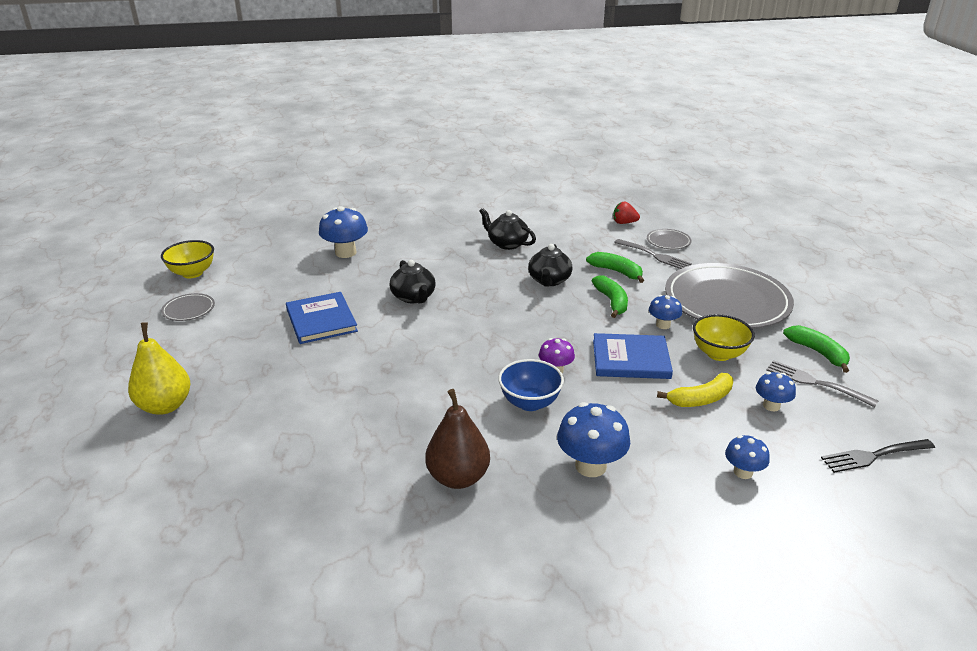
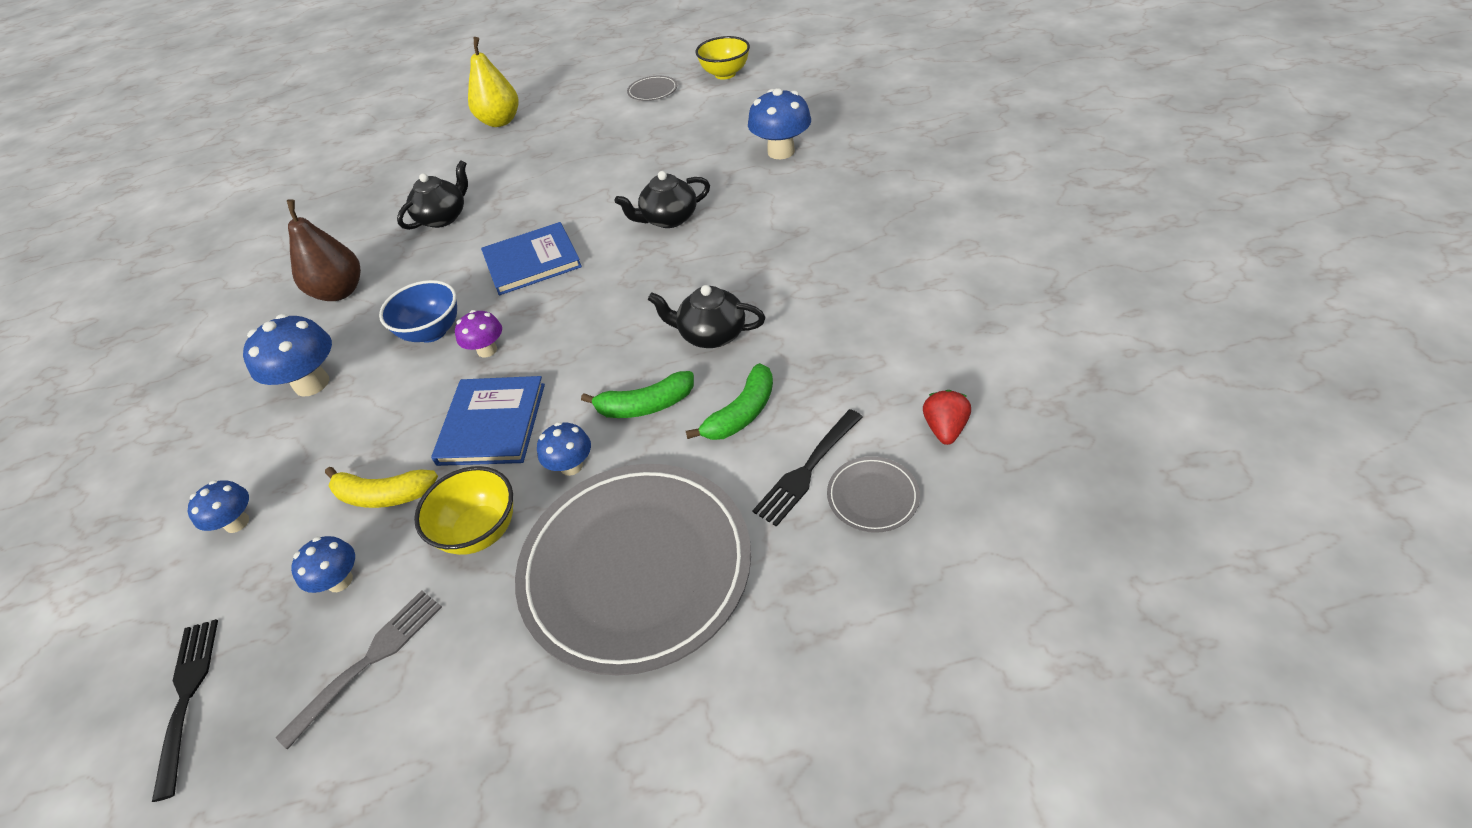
camera: 95 degrees right, 15 degrees up
blue book [286,292,358,344] -> blue book moved to [481,222,582,295]
black teapot [480,208,536,250] -> black teapot moved to [397,160,468,230]
grey fork [614,239,692,269] -> black fork [752,409,863,527]
yellow banana [657,373,733,407] -> yellow banana turned 60 degrees counterclockwise [325,467,438,508]
green banana [783,325,850,373] -> none

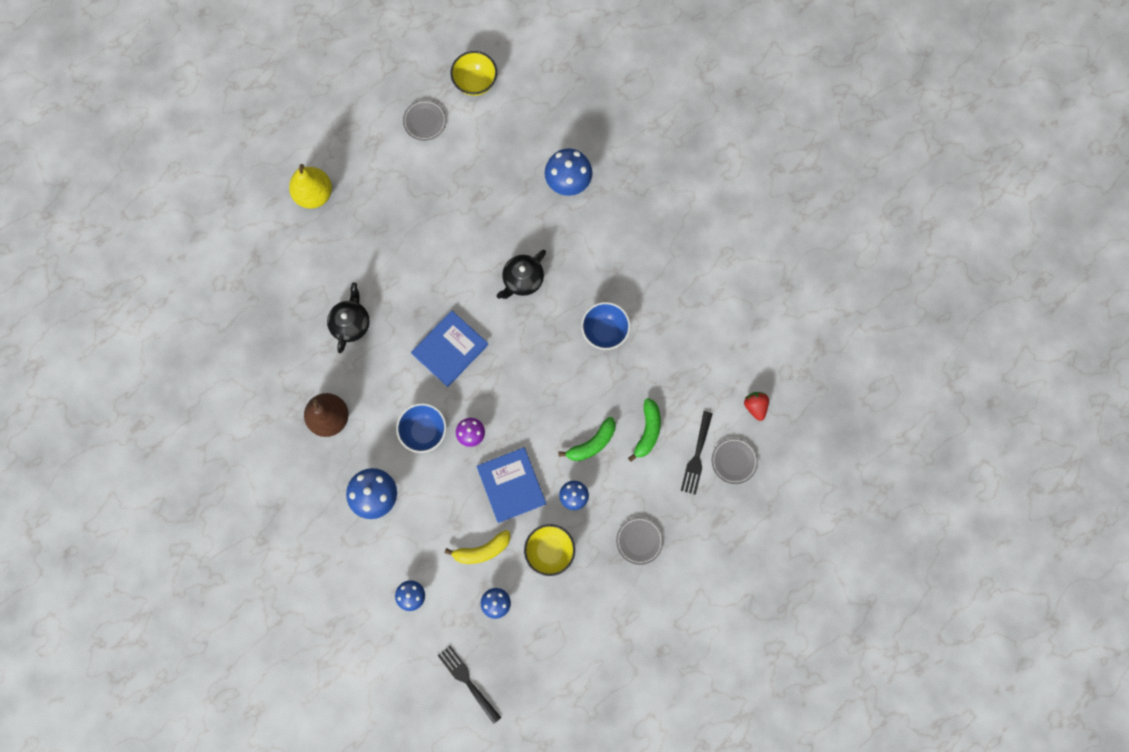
camera: 30 degrees left, 30 degrees up
grey fork [276,590,442,750] -> none
grey plate [515,464,751,676] -> grey plate [616,517,663,565], size x0.40
black teapot [648,285,765,348] -> none
none -> blue bowl [581,302,630,350]

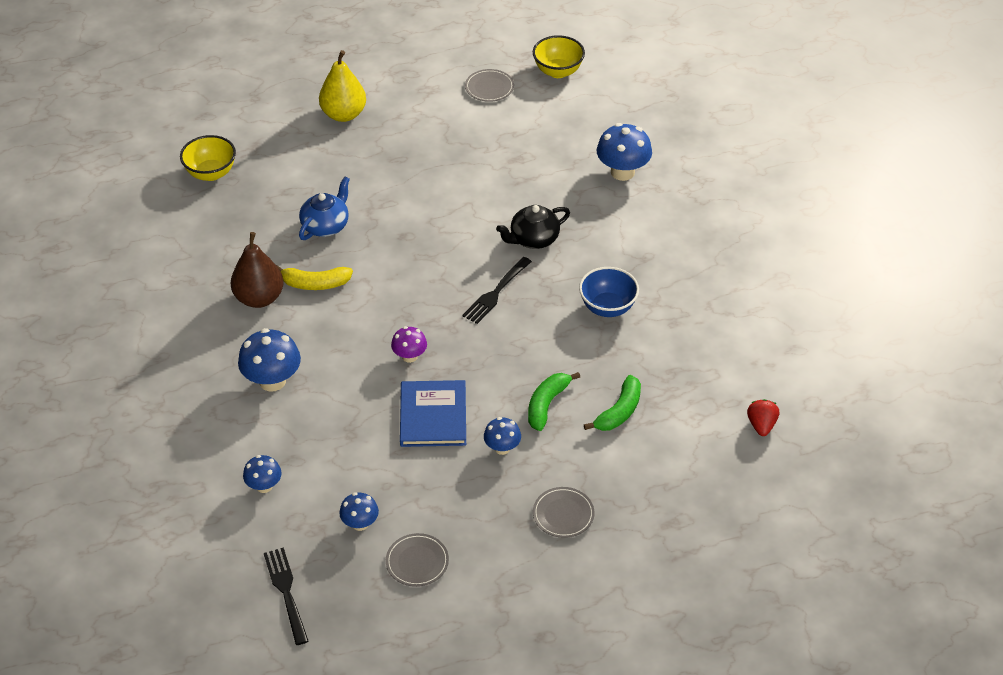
camera: 20 degrees right, 30 degrees down
black teapot [327,283,370,353] -> blue teapot [299,177,350,240]
blue bowl [396,403,446,453] -> none
blue book [411,311,488,387] -> none
yellow banana [445,530,510,564] -> yellow banana moved to [276,265,353,290]
yellow bowl [524,524,575,576] -> yellow bowl moved to [180,135,236,181]
green banana [558,417,615,461] -> green banana turned 135 degrees clockwise [528,372,580,431]
black fork [681,411,713,495] -> black fork moved to [462,257,532,324]
grey plate [712,438,758,484] -> grey plate moved to [386,533,449,587]

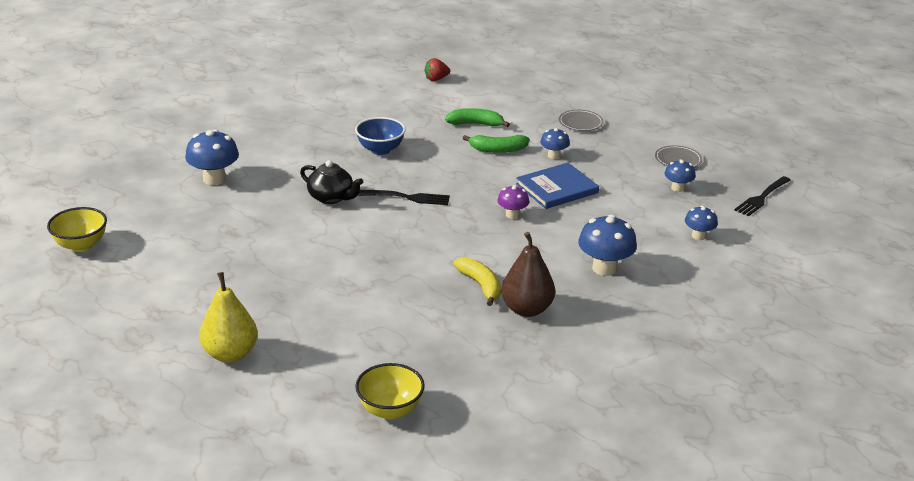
camera: 120 degrees left, 15 degrees down
blue teapot [299,177,350,240] -> none
grey plate [465,69,514,102] -> none

